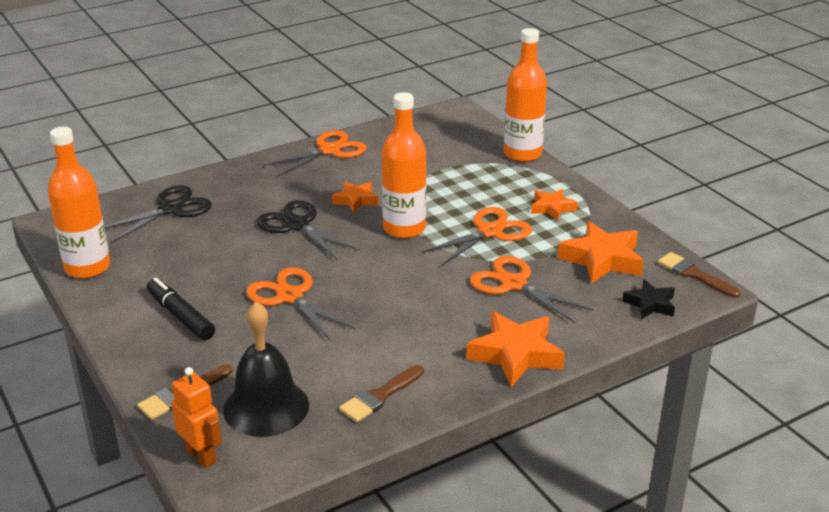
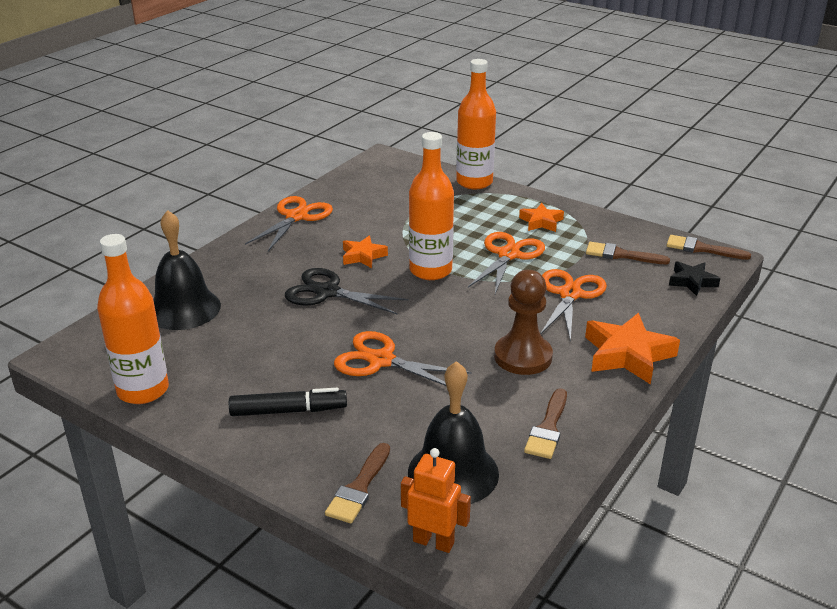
camera: 25 degrees left, 0 degrees up
black scissors [104,185,212,243] -> black bell [153,210,221,330]
black marker [147,278,215,340] -> black marker turned 150 degrees clockwise [229,388,347,416]
orange scissors [469,256,593,323] -> orange scissors turned 90 degrees clockwise [540,269,607,342]
orange star [557,221,644,284] -> brown brush [586,242,670,264]
none -> brown pawn [494,270,553,375]

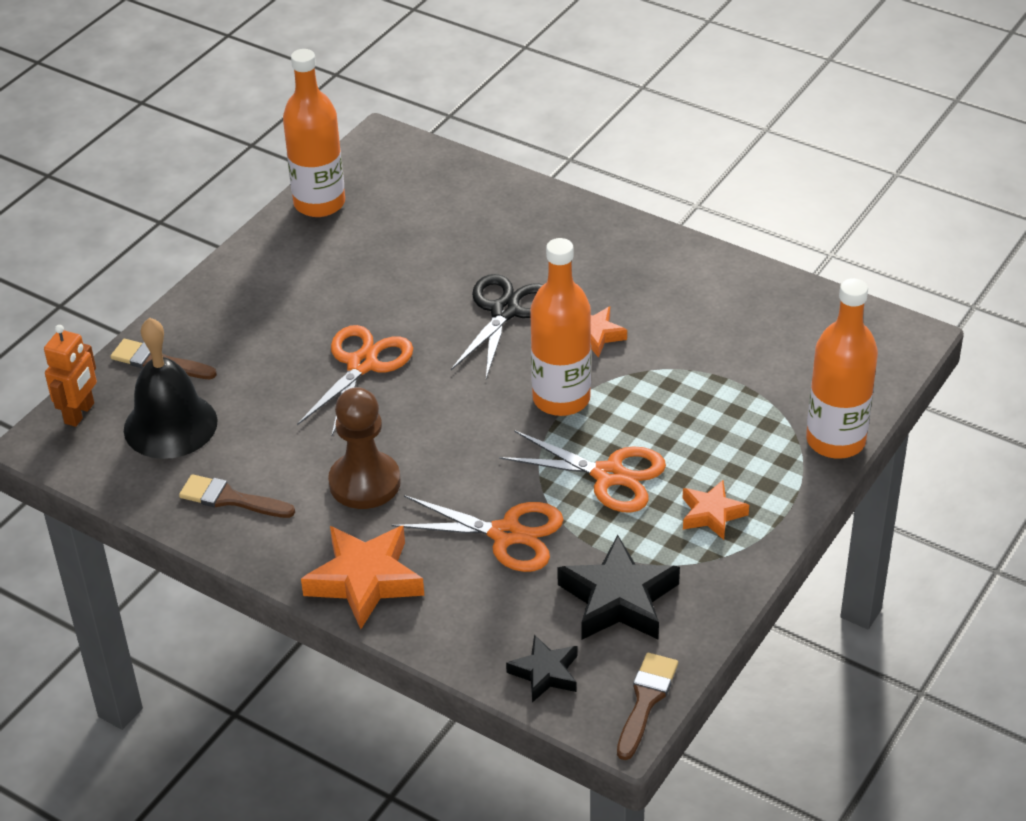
camera: 90 degrees right, 10 degrees up
black bell [153,210,221,330] -> none
black marker [229,388,347,416] -> none
orange scissors [245,196,333,251] -> none
brown brush [586,242,670,264] -> black star [557,535,680,640]

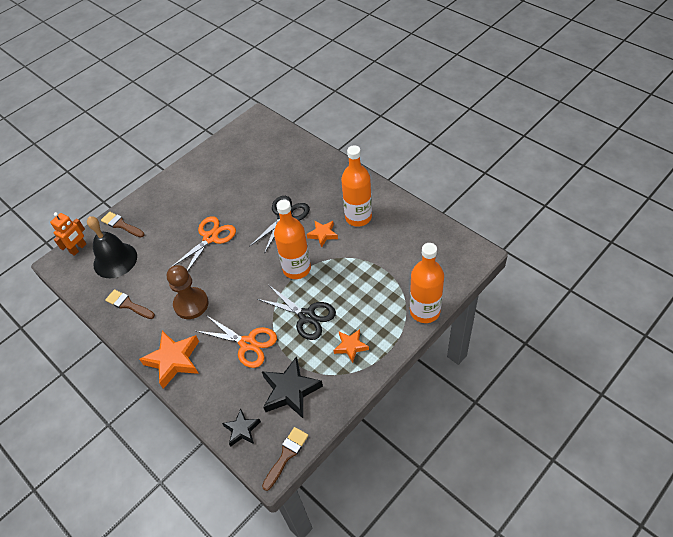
camera: 15 degrees right, 10 degrees up
orange bottle [283,49,345,217] -> orange bottle moved to [341,145,372,227]
orange scissors [499,430,666,513] -> black scissors [257,285,336,340]

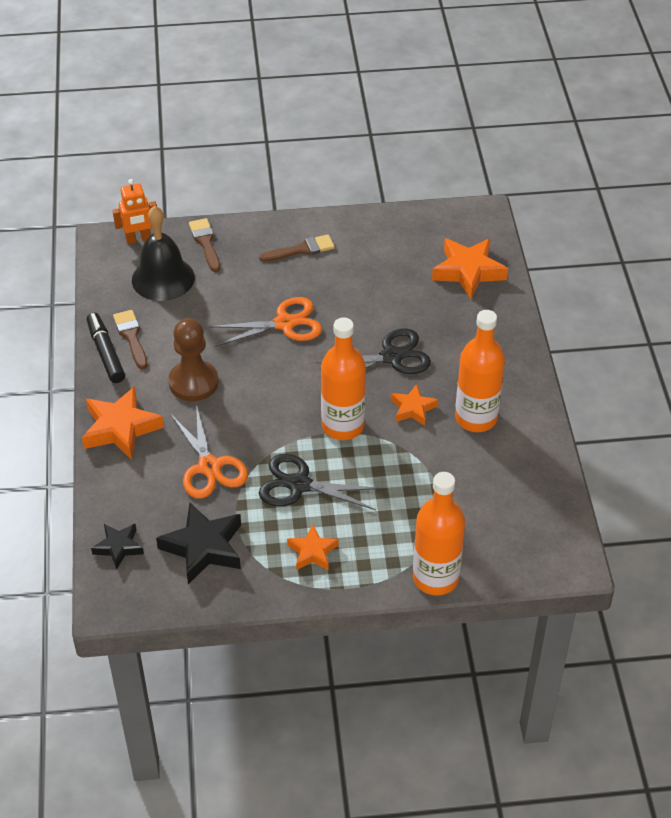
camera: 35 degrees right, 5 degrees down
black scissors [257,285,336,340] -> black scissors turned 120 degrees clockwise [259,454,383,510]
brown brush [262,427,309,491] -> brown brush moved to [259,234,335,262]
none -> black marker [87,313,125,383]
none -> orange star [432,238,508,299]

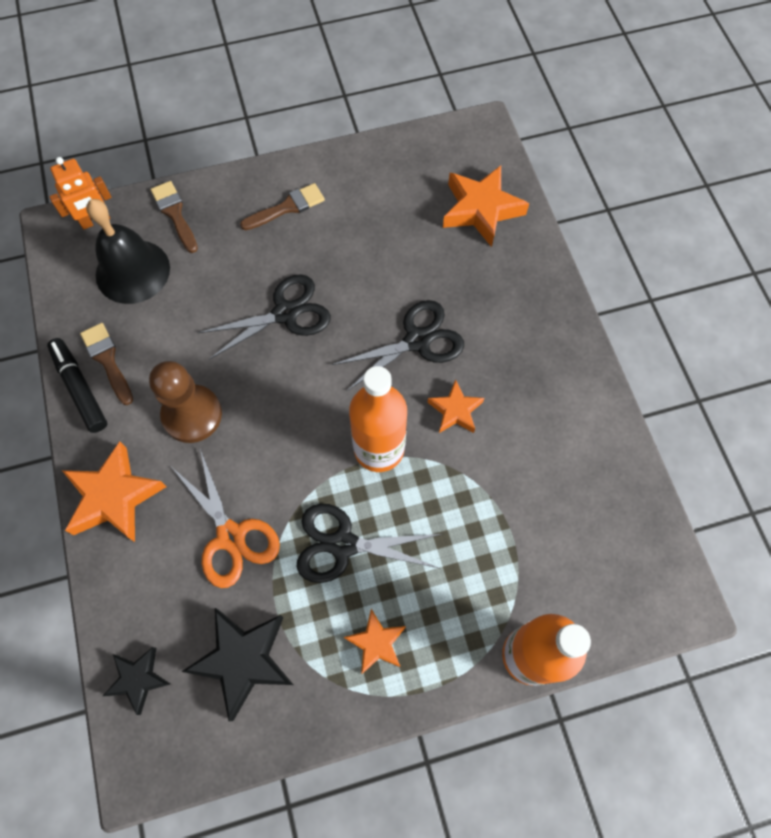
camera: 10 degrees left, 20 degrees up
orange scissors [209,297,322,347] -> black scissors [198,274,331,360]
orange bottle [455,310,505,432] -> none

